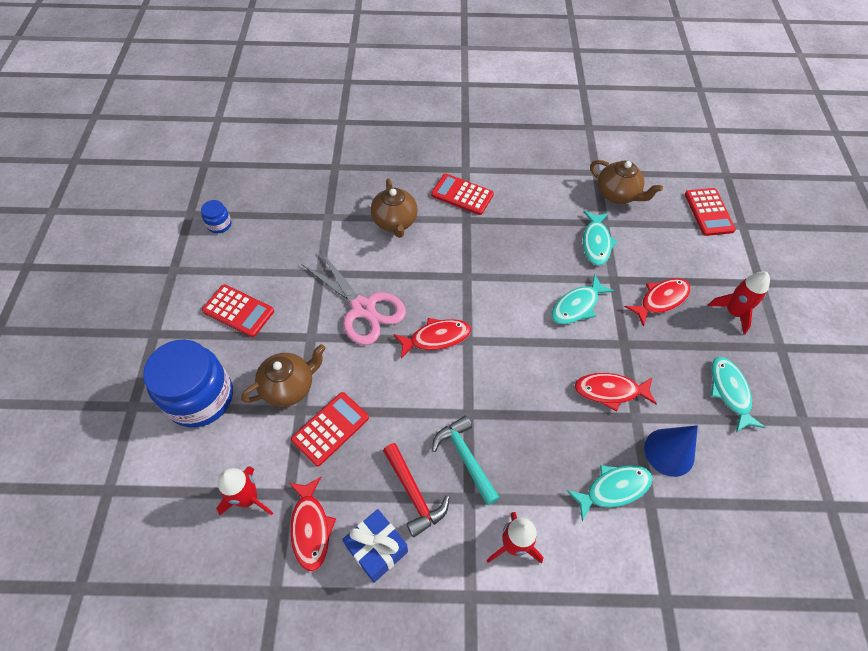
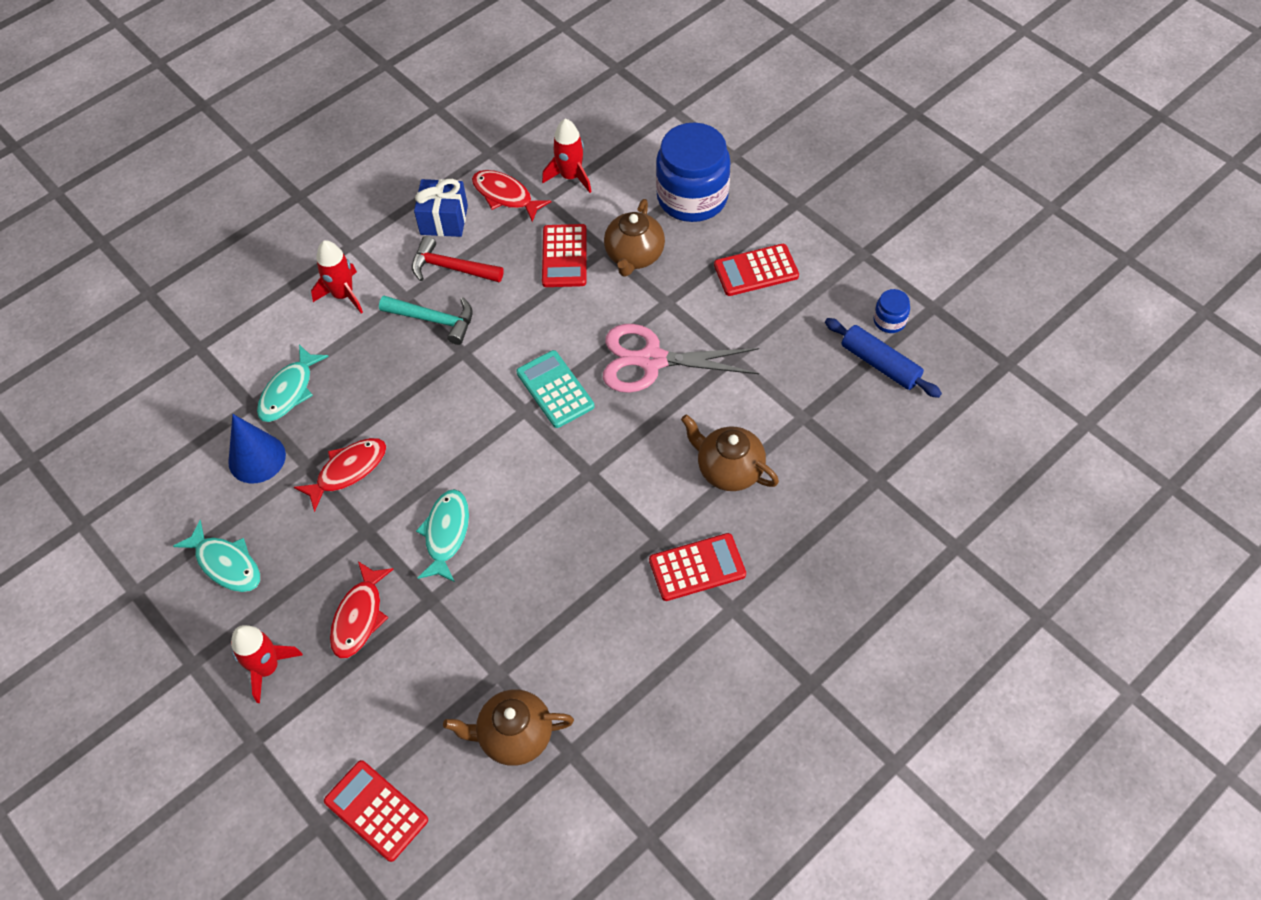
camera: 140 degrees right, 0 degrees up
red fish [394,318,471,359] -> turquoise calculator [516,350,594,428]
turquoise fish [582,211,618,266] -> none
none -> blue rolling pin [825,318,942,398]

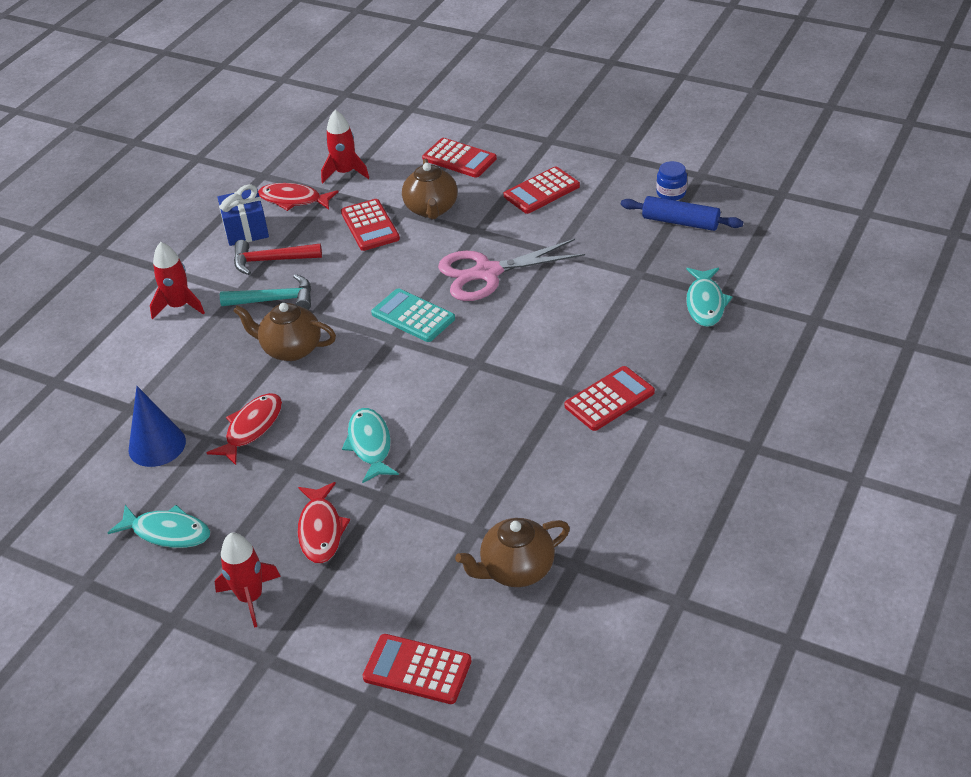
camera: 20 degrees left, 15 degrees down
turquoise fish [257,345,329,422] -> turquoise fish moved to [686,268,732,327]
blue jar [656,122,730,222] -> red calculator [422,138,497,178]
brown teapot [681,414,779,491] -> brown teapot moved to [233,303,336,361]

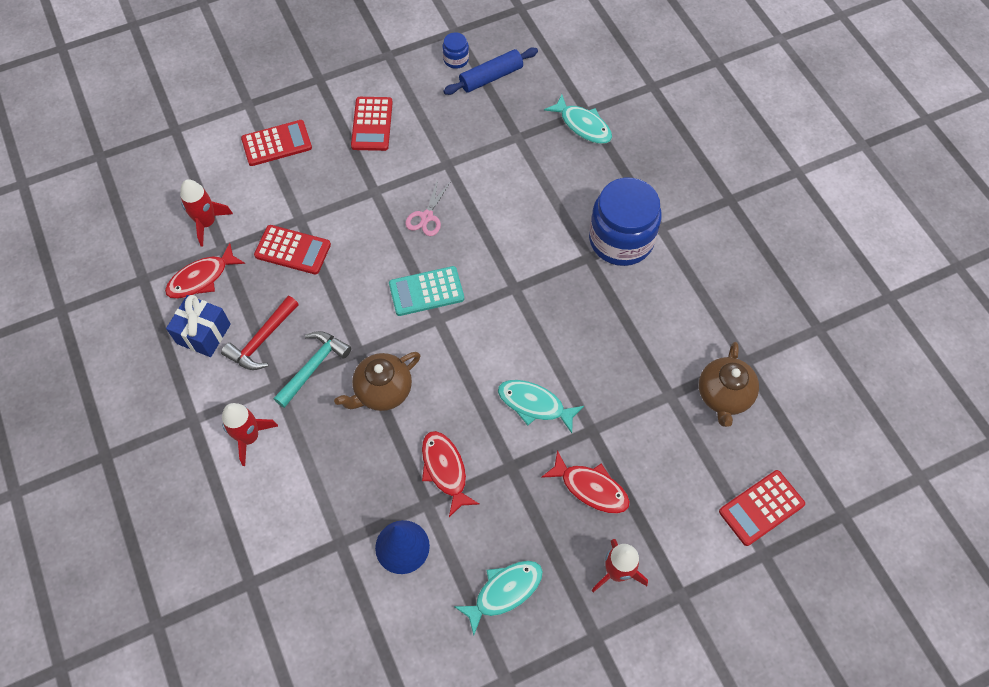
camera: 55 degrees left, 20 degrees up
brown teapot [402,159,458,219] -> none
pink scissors [438,239,585,301] -> pink scissors [405,179,450,236], size x0.52
red calculator [564,366,655,431] -> blue jar [589,178,662,266]

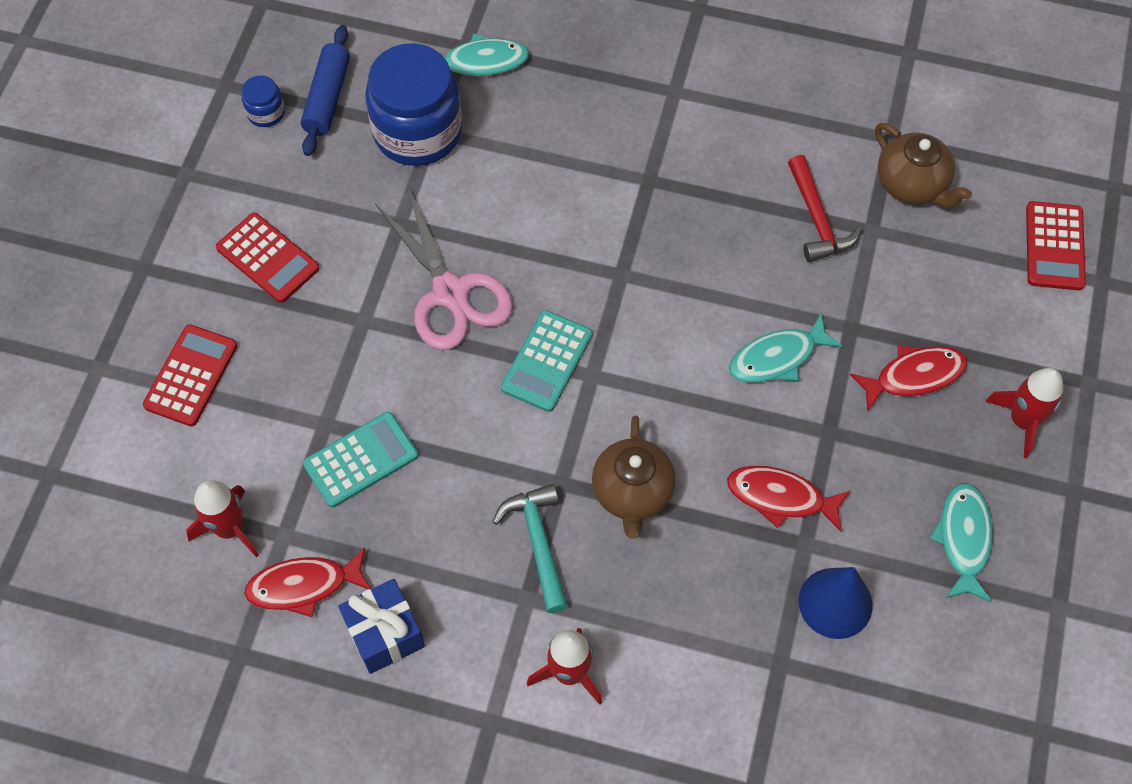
camera: 50 degrees left, 0 degrees up
red fish [165,243,245,299] -> red fish turned 75 degrees clockwise [244,548,371,617]
red hammer [221,296,299,370] -> red hammer moved to [788,155,862,262]
red calculator [254,225,331,275] -> turquoise calculator [303,412,418,508]
pink scissors [405,179,450,236] -> pink scissors [375,187,513,350], size x1.92
blue jar [589,178,662,266] -> blue jar moved to [365,43,462,166]

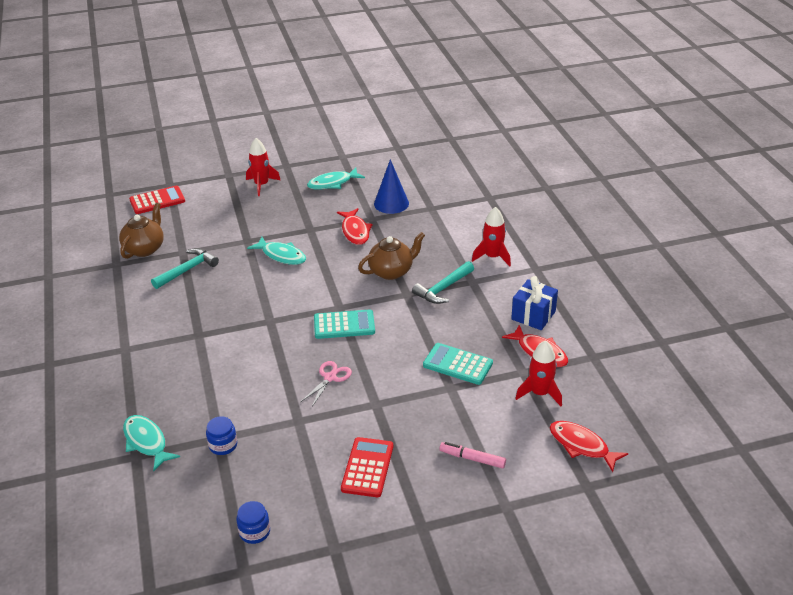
camera: 120 degrees left, 25 degrees down
red calculator [143,324,237,427] -> pink marker [439,442,506,469]
blue rolling pin [301,25,350,156] -> none
blue jar [365,43,462,166] -> blue jar [206,416,237,455], size x0.43
pink scissors [375,187,513,350] -> pink scissors [301,361,352,406], size x0.52
red hammer [788,155,862,262] -> turquoise hammer [151,248,219,289]
red fish [850,345,968,411] -> red fish moved to [549,421,628,472]

